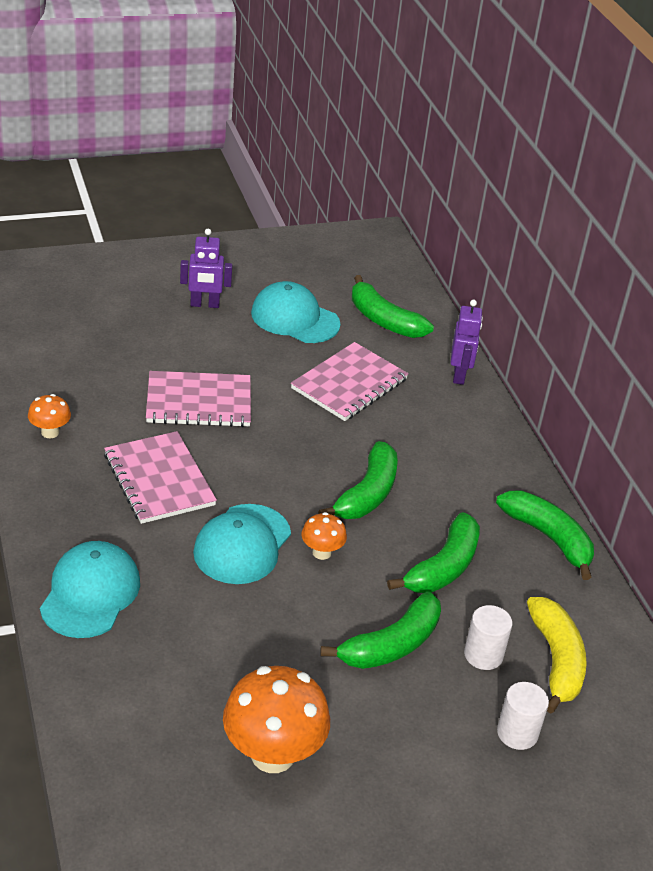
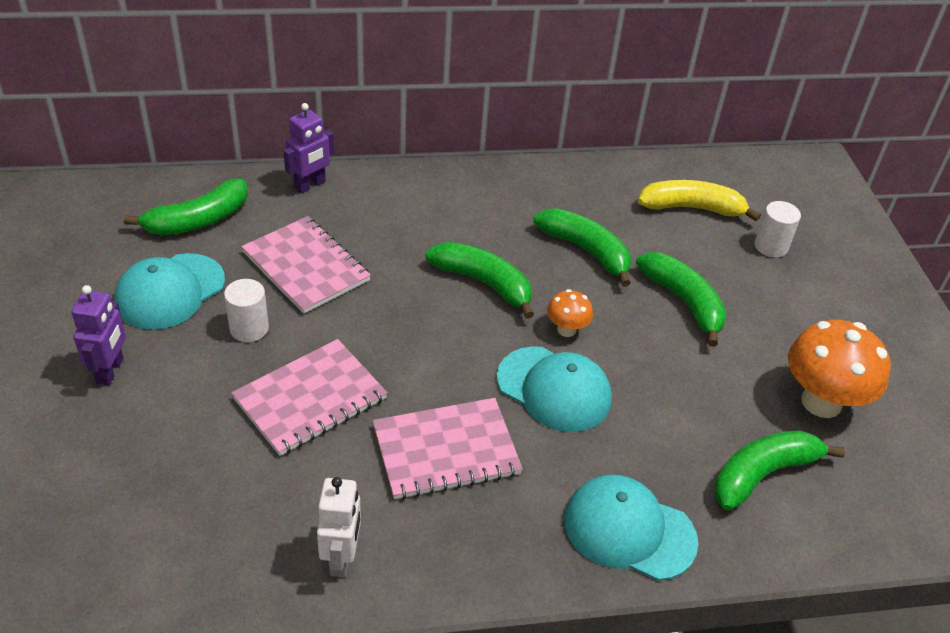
camera: 80 degrees left, 5 degrees up
orange mushroom [28,394,71,438] -> white robot [317,477,361,577]
pink notebook [146,371,251,427] -> pink notebook turned 45 degrees clockwise [231,339,388,456]
purple robot [451,300,483,385] -> purple robot turned 120 degrees clockwise [283,103,334,193]
white cylinder [464,605,512,670] -> white cylinder moved to [224,279,269,342]
green banana [496,491,594,580] -> green banana moved to [715,430,845,511]

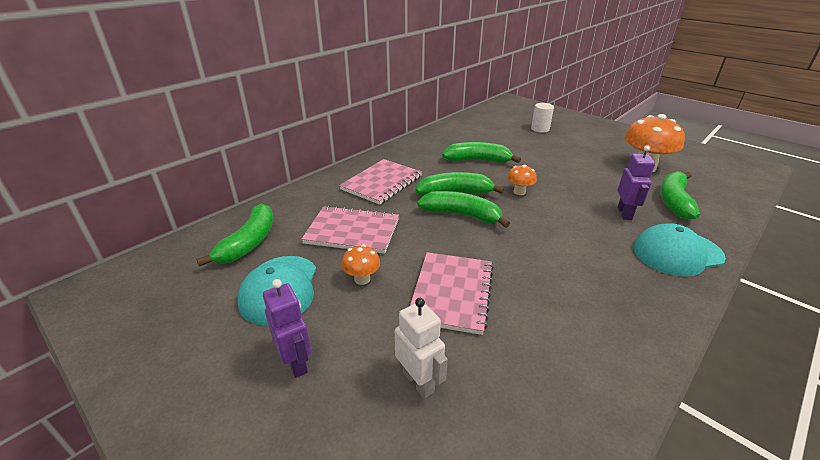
camera: 35 degrees left, 10 degrees down
white cylinder [224,279,269,342] -> orange mushroom [342,245,380,285]
purple robot [283,103,334,193] -> purple robot moved to [618,145,655,220]
white robot [317,477,361,577] -> white robot moved to [395,298,448,399]
pink notebook [373,398,523,500] -> pink notebook moved to [339,159,422,205]
turquoise cap [497,346,612,432] -> none
green banana [636,252,726,347] -> green banana moved to [417,191,510,228]
yellow banana [638,180,761,222] -> none

